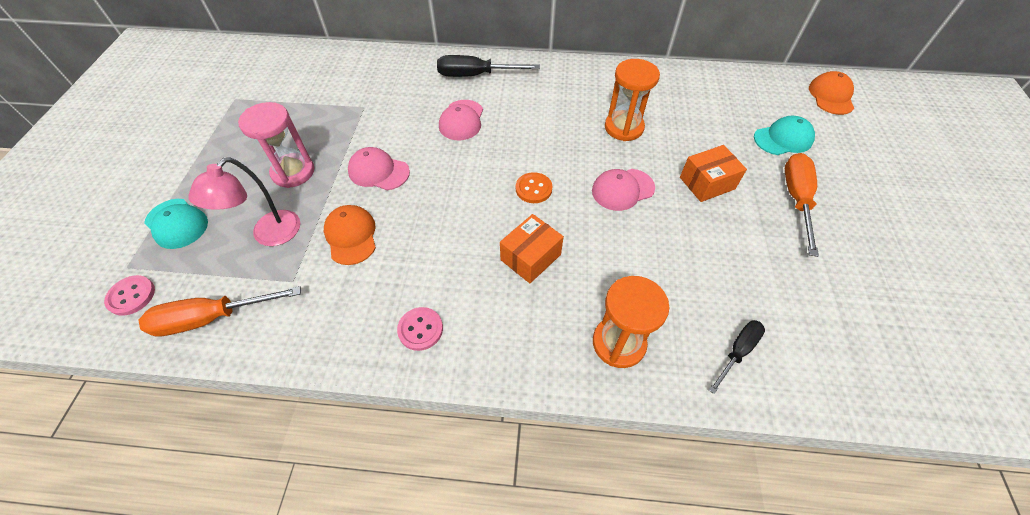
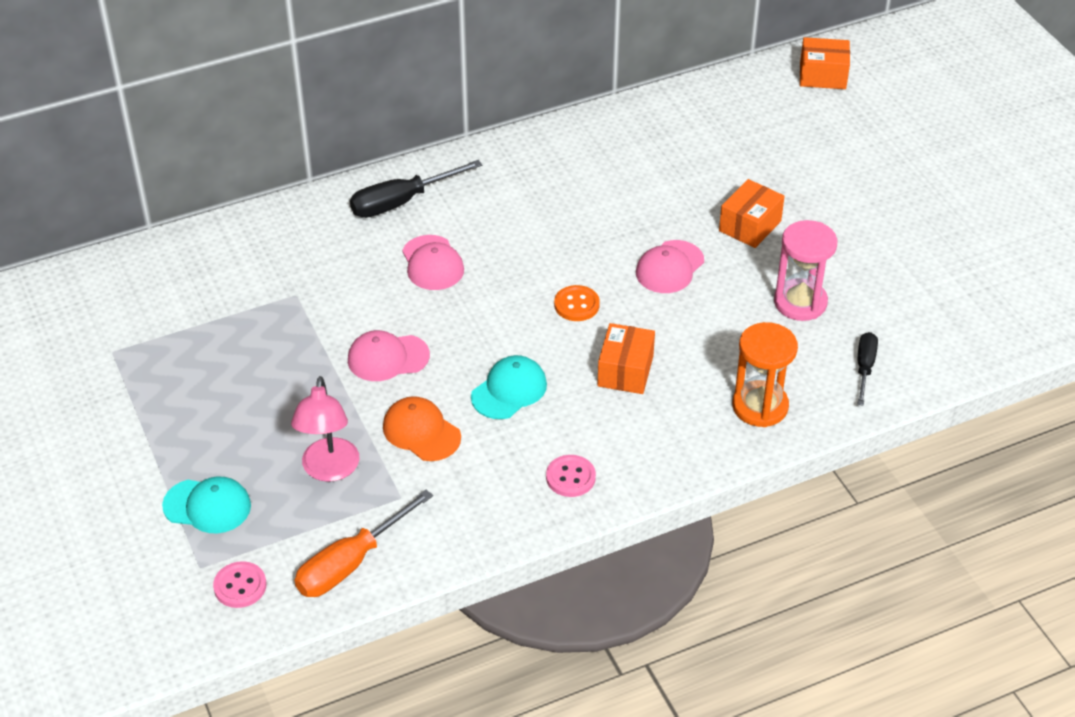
camera: 30 degrees left, 10 degrees down
pink hourglass [238,102,314,188] -> pink hourglass moved to [774,220,837,321]
orange hourglass [605,59,660,141] -> none
turquoise cap [754,116,815,155] -> turquoise cap moved to [471,355,547,419]
orange screwdriver [785,153,819,257] -> none
orange cap [809,71,854,115] -> orange box [800,37,850,89]

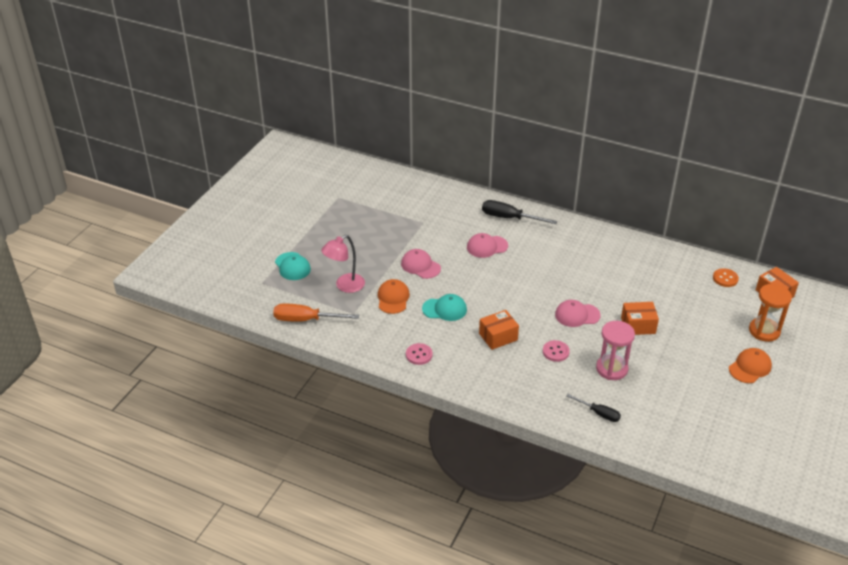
camera: 50 degrees right, 5 degrees down
pink button [213,561,266,608] -> pink button moved to [543,340,570,362]
pink cap [402,235,464,290] -> pink cap turned 45 degrees clockwise [467,233,508,258]
orange button [554,285,600,321] -> orange button moved to [713,268,739,287]
orange hourglass [732,322,798,427] -> orange hourglass moved to [749,284,792,342]
black screwdriver [857,332,878,406] -> black screwdriver turned 60 degrees clockwise [566,394,621,422]
none -> orange cap [729,348,772,383]

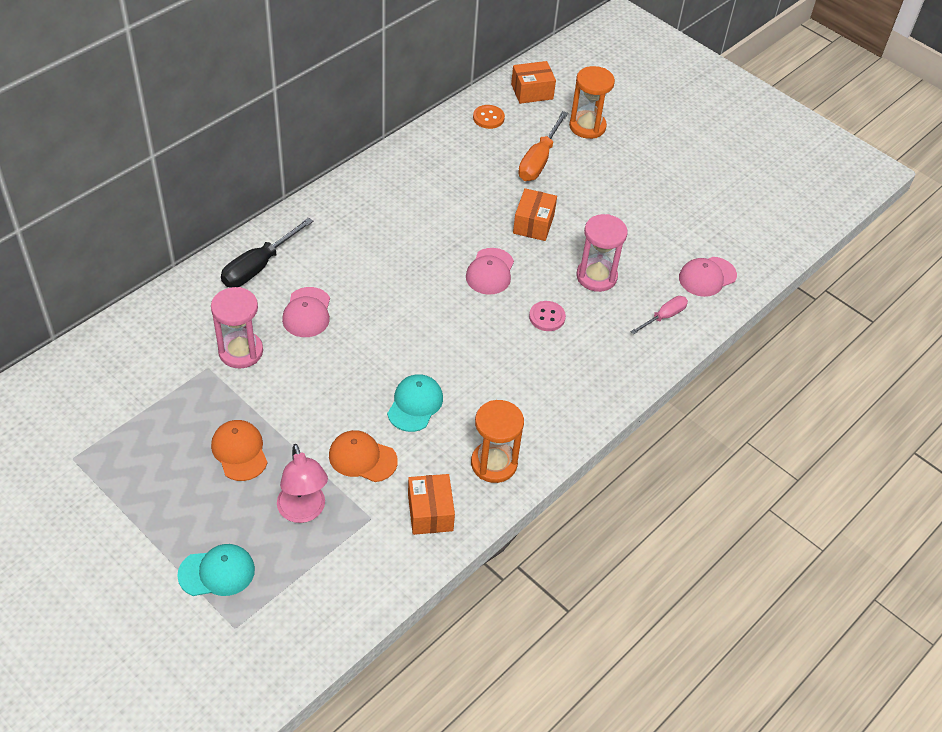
camera: 75 degrees left, 10 degrees up
orange screwdriver [273,303,359,322] -> orange screwdriver moved to [518,111,568,181]
pink cap [401,249,441,279] -> pink cap moved to [679,257,737,297]
pink button [406,343,432,365] -> orange hourglass [471,400,524,483]
orange box [479,310,519,350] -> orange box moved to [408,474,455,535]
black screwdriver [566,394,621,422] -> pink screwdriver [630,296,688,335]
orange cap [729,348,772,383] -> orange cap moved to [211,420,268,481]
none -> pink hourglass [211,287,263,369]

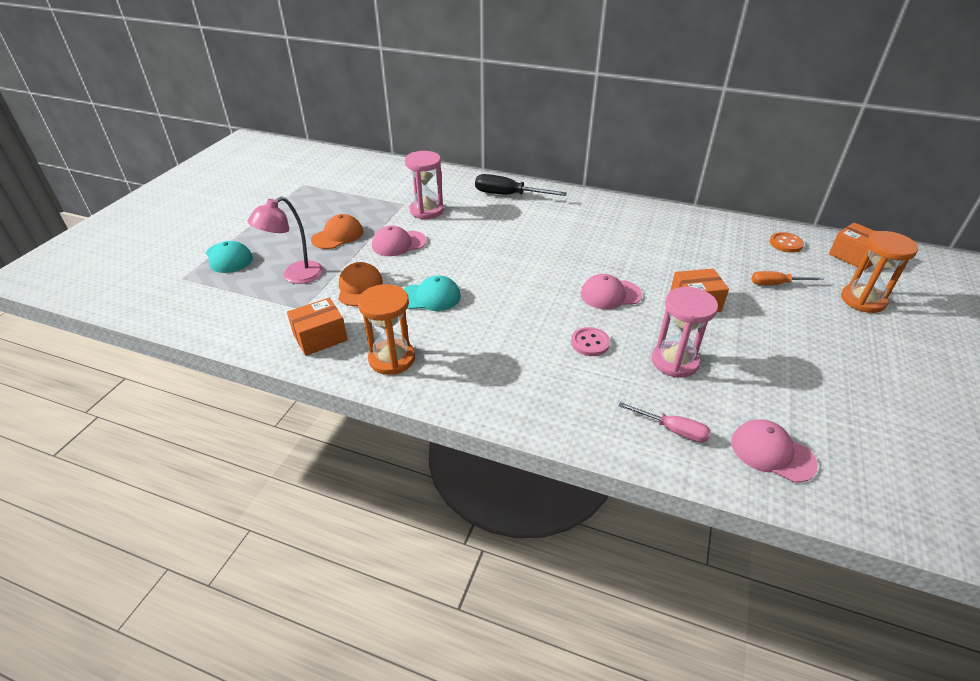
camera: 70 degrees right, 10 degrees down
pink cap [282,287,330,337] -> pink cap moved to [372,226,427,256]
orange screwdriver [518,111,568,181] -> orange screwdriver [752,271,824,285], size x0.62

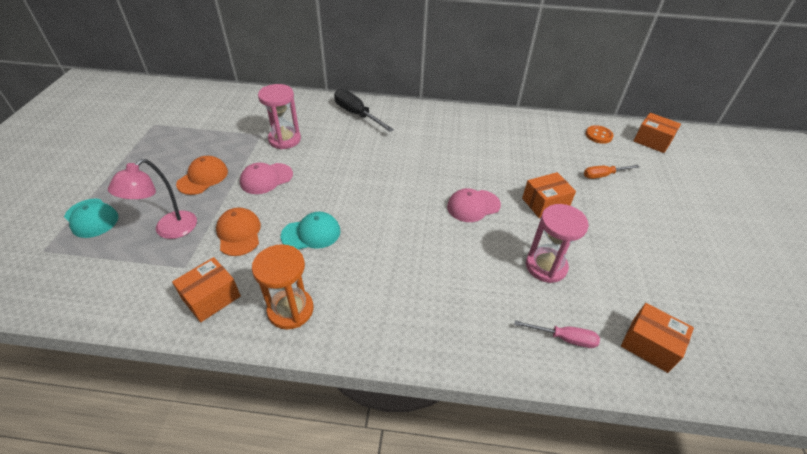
camera: 15 degrees left, 5 degrees up
black screwdriver [475,174,567,196] -> black screwdriver turned 45 degrees clockwise [334,89,394,132]
pink button [571,327,610,356] -> none
pink cap [731,419,818,483] -> orange box [621,303,694,373]
orange hourglass [841,231,918,313] -> none

